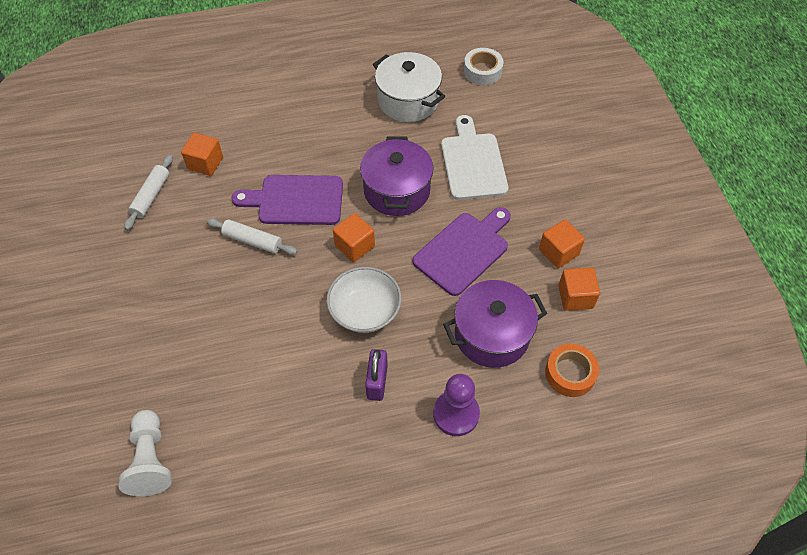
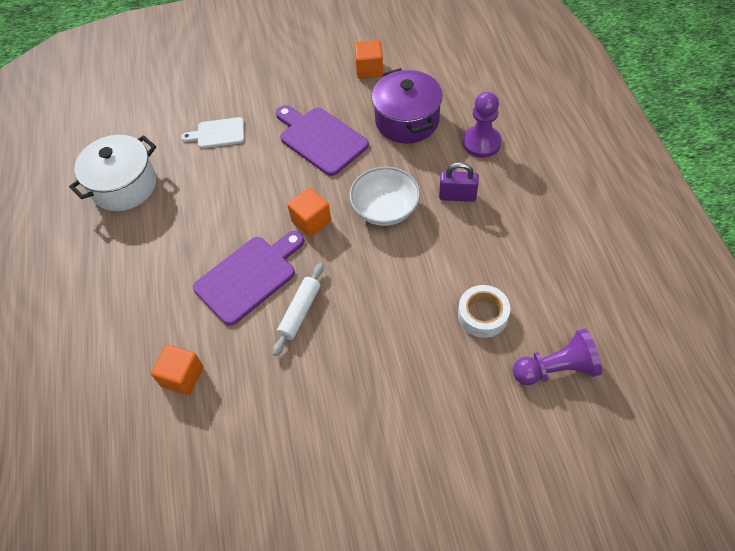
camera: 85 degrees left, 0 degrees up
white pawn [118,410,172,496] -> purple pawn [513,328,602,385]
white rolling pin [124,155,173,230] -> none
purple cutting board [232,175,343,225] -> purple cutting board turned 135 degrees counterclockwise [193,231,304,326]
purple pot [360,137,433,216] -> none
white cutting board [441,115,508,200] -> white cutting board [181,117,244,148], size x0.60
white tape [464,48,503,85] -> white tape moved to [458,285,510,338]
orange cube [539,220,585,268] -> none
orange tape [545,344,599,397] -> none

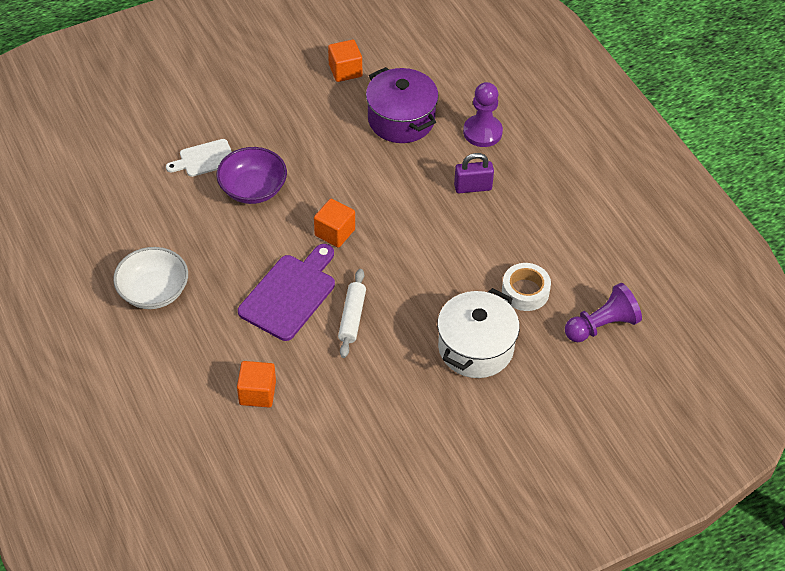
camera: 20 degrees left, 5 degrees down
white pot [69,135,156,211] -> white pot moved to [437,288,520,378]
purple cutting board [276,105,369,176] -> none
white bowl [349,167,420,226] -> white bowl moved to [113,247,188,309]
none -> purple bowl [216,147,287,204]

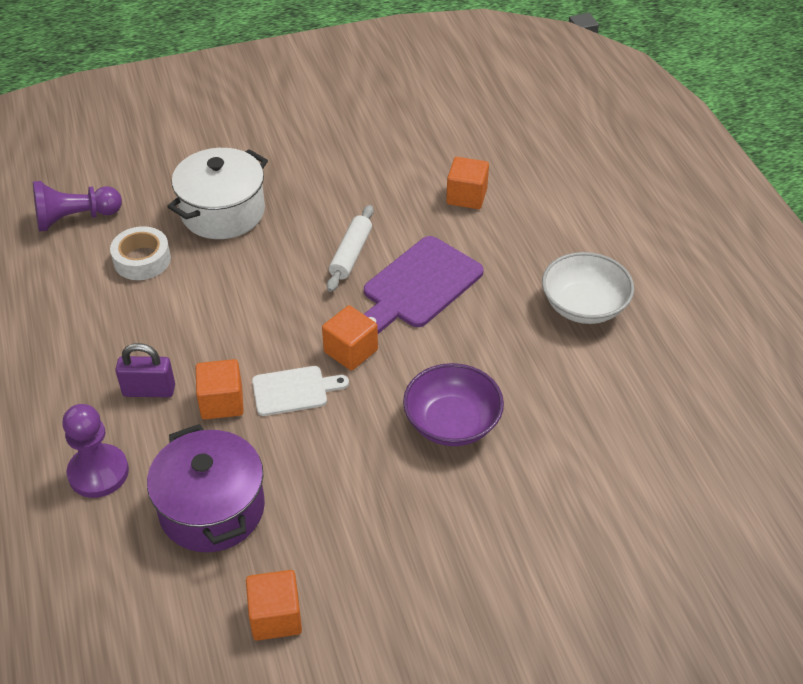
camera: 170 degrees left, 5 degrees down
white cutting board [166,139,232,177] -> white cutting board moved to [252,366,349,416]
none -> orange cube [196,359,244,419]

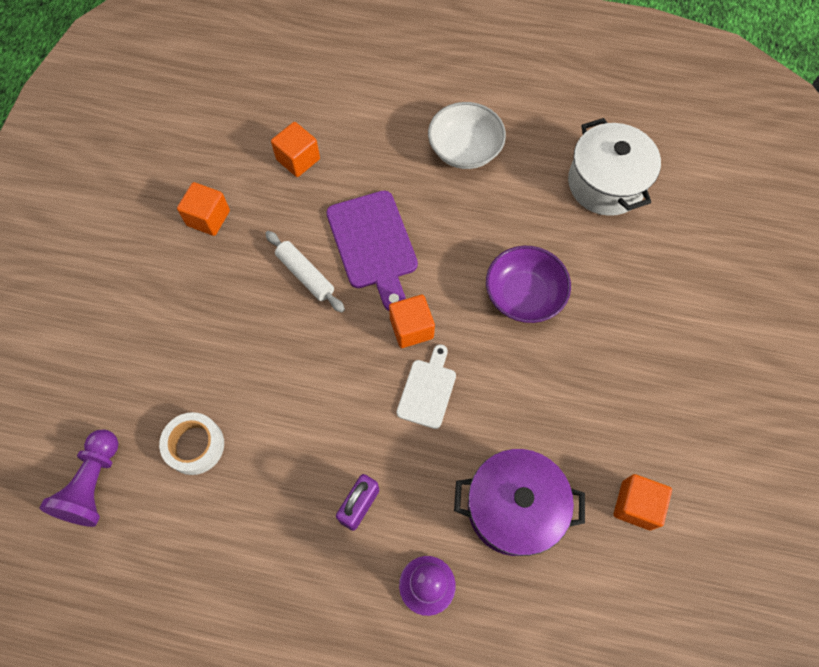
camera: 60 degrees left, 20 degrees up
white pot [167,148,268,239] -> white pot moved to [568,118,661,216]
orange cube [196,359,244,419] -> orange cube moved to [177,182,230,236]

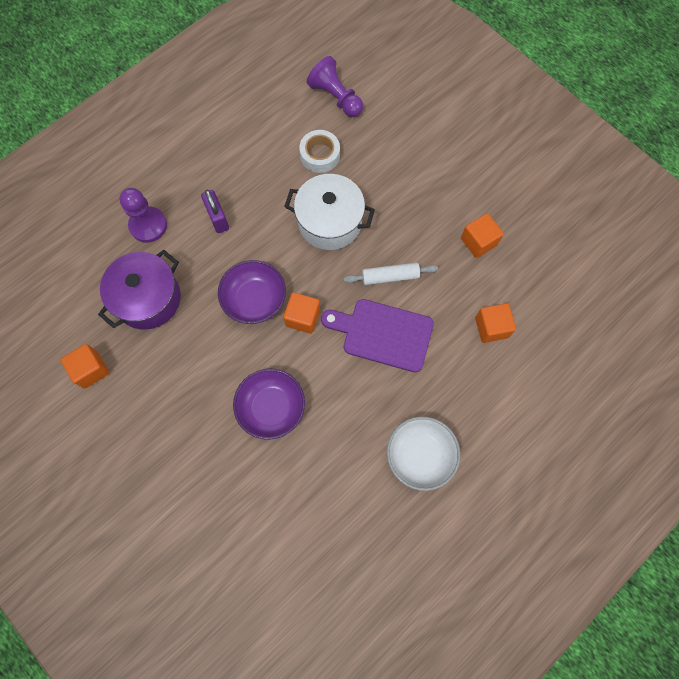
camera: 125 degrees right, 5 degrees up
white cutting board [397,344,456,429] -> purple bowl [218,260,286,324]
white pot [568,118,661,216] -> white pot moved to [284,174,375,250]

